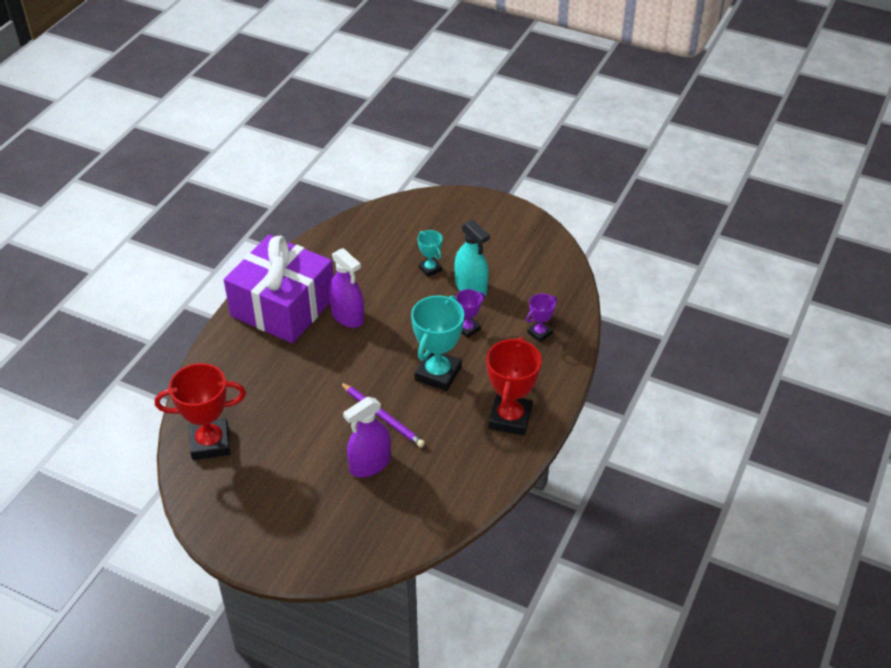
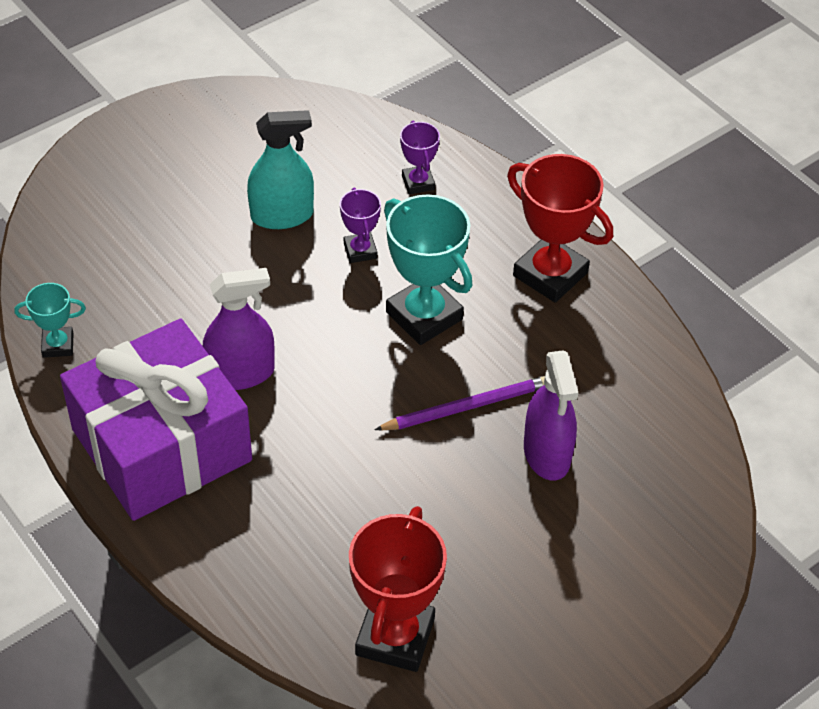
camera: 65 degrees left, 5 degrees up
turquoise trophy [418,230,442,277] -> turquoise trophy moved to [14,283,86,358]

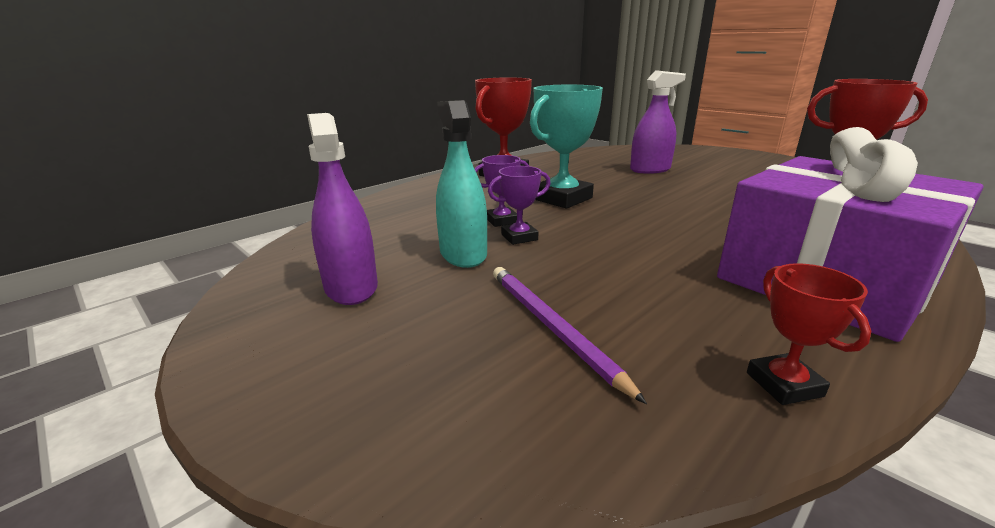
camera: 95 degrees left, 25 degrees down
turquoise trophy [14,283,86,358] -> red trophy [747,263,871,405]
purple spray bottle [203,268,275,390] -> purple spray bottle moved to [307,113,378,305]
purple pencil [375,376,545,430] -> purple pencil moved to [493,267,647,404]
purple trophy [400,121,440,194] -> purple trophy moved to [488,166,551,245]

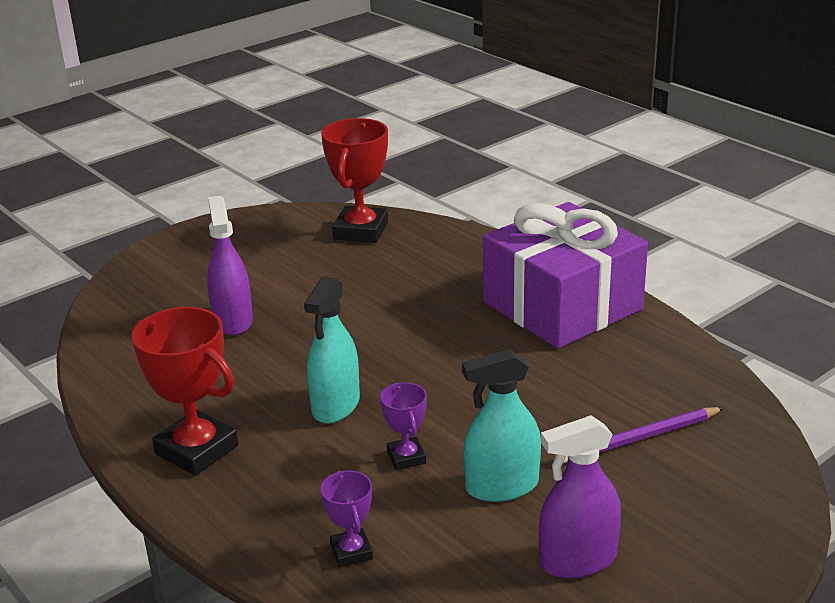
camera: 85 degrees left, 5 degrees up
purple trophy [488,166,551,245] -> purple trophy moved to [320,471,373,567]
turquoise trophy [530,85,603,209] -> turquoise spray bottle [304,276,360,424]
red trophy [747,263,871,405] -> none

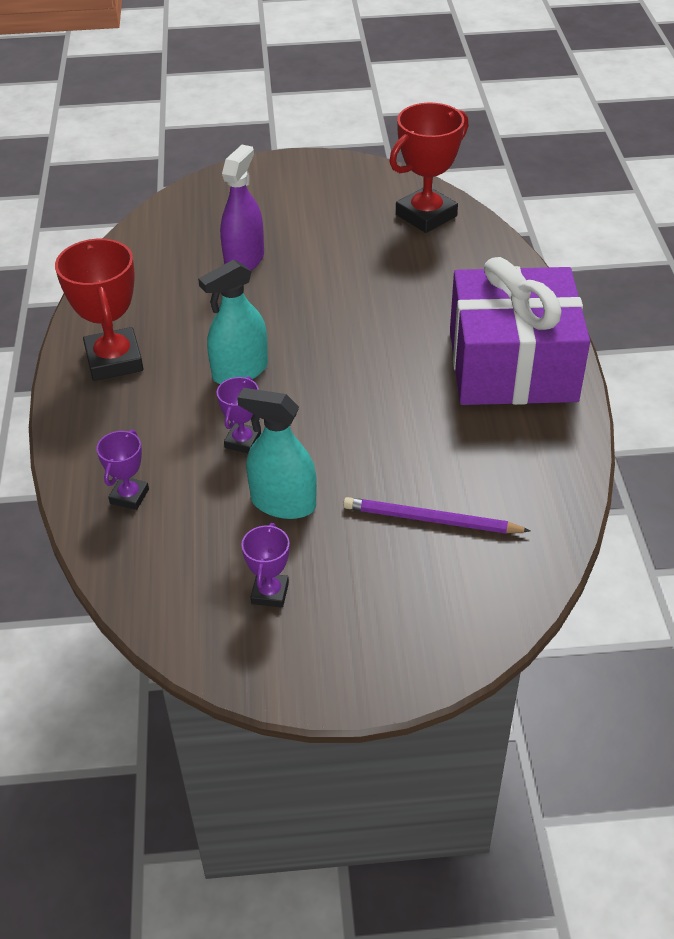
camera: 35 degrees right, 15 degrees up
purple spray bottle [539,415,621,578] -> purple trophy [241,523,290,608]

